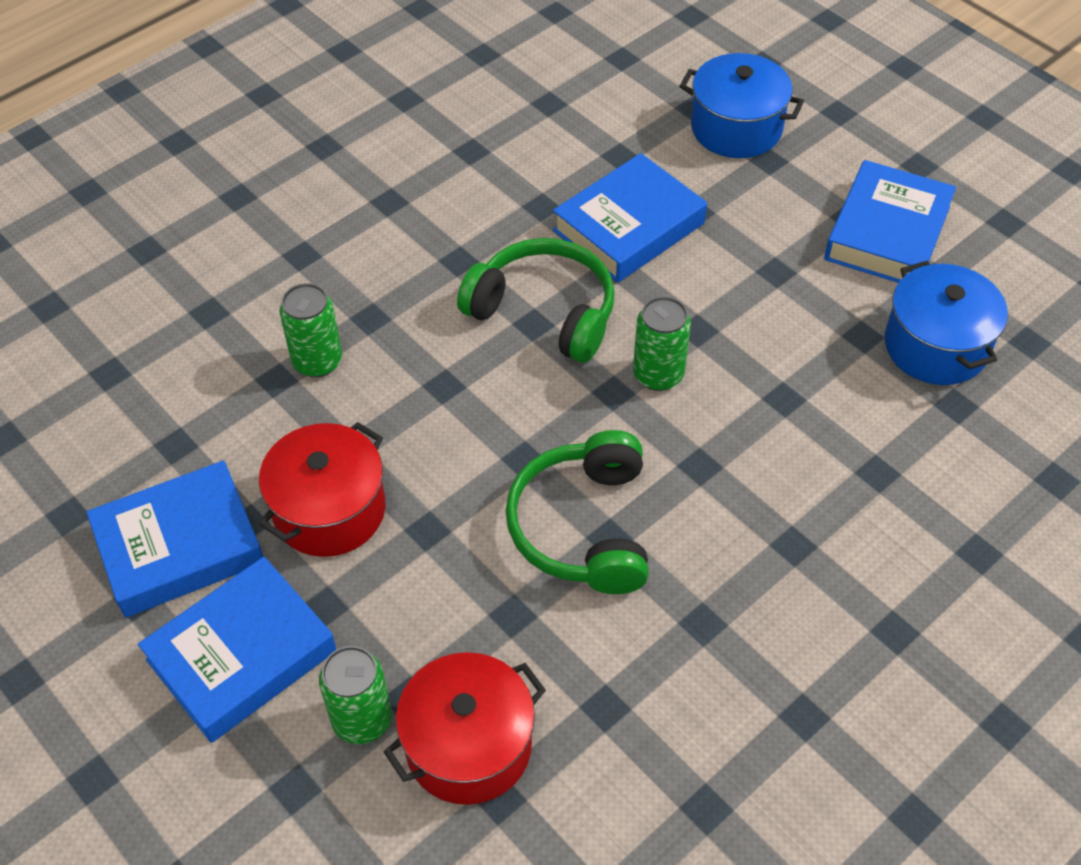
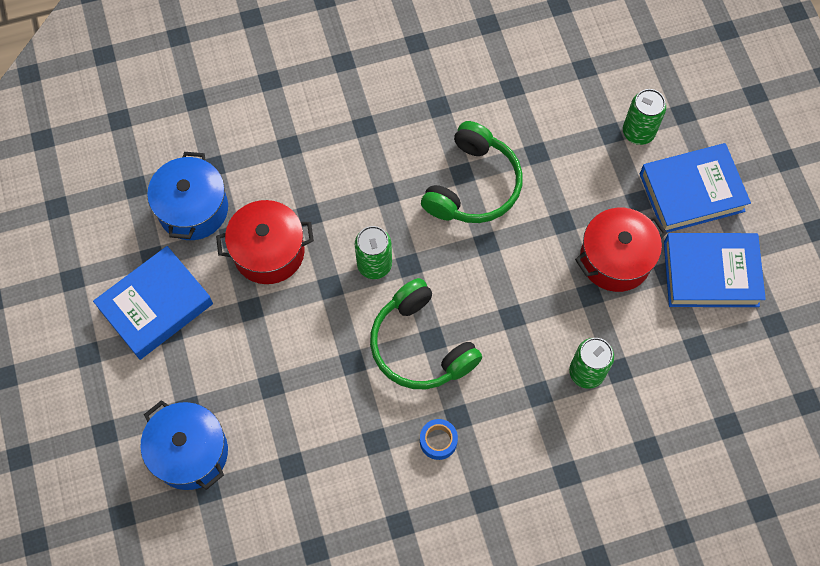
camera: 155 degrees left, 15 degrees up
red pot [384,652,546,805] -> red pot moved to [216,200,314,284]
blue book [553,153,707,283] -> none
none -> blue tape [420,419,458,460]

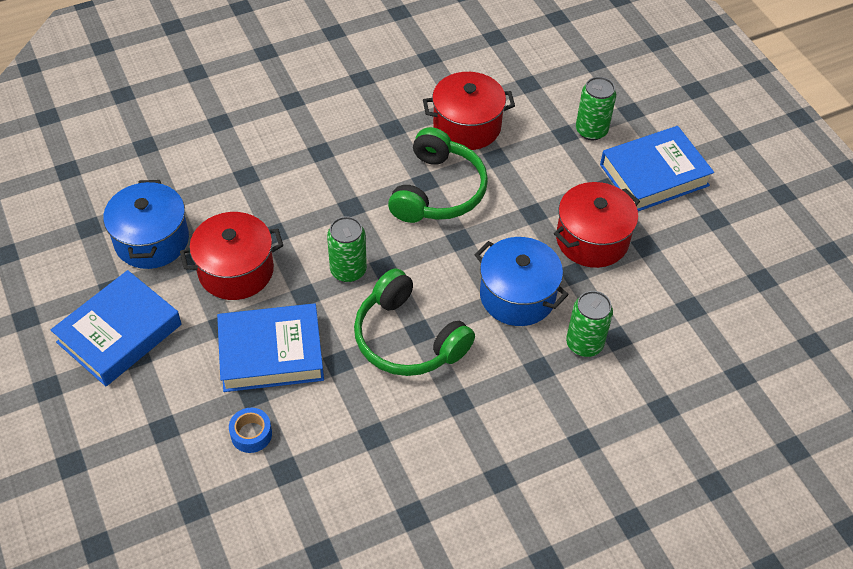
camera: 10 degrees left, 15 degrees down
blue pot [140,400,228,490] -> blue pot moved to [474,237,569,326]
blue tape [420,419,458,460] -> blue tape moved to [229,408,272,453]
blue book [664,233,766,307] -> blue book moved to [217,303,324,392]
none -> red pot [423,72,515,150]

